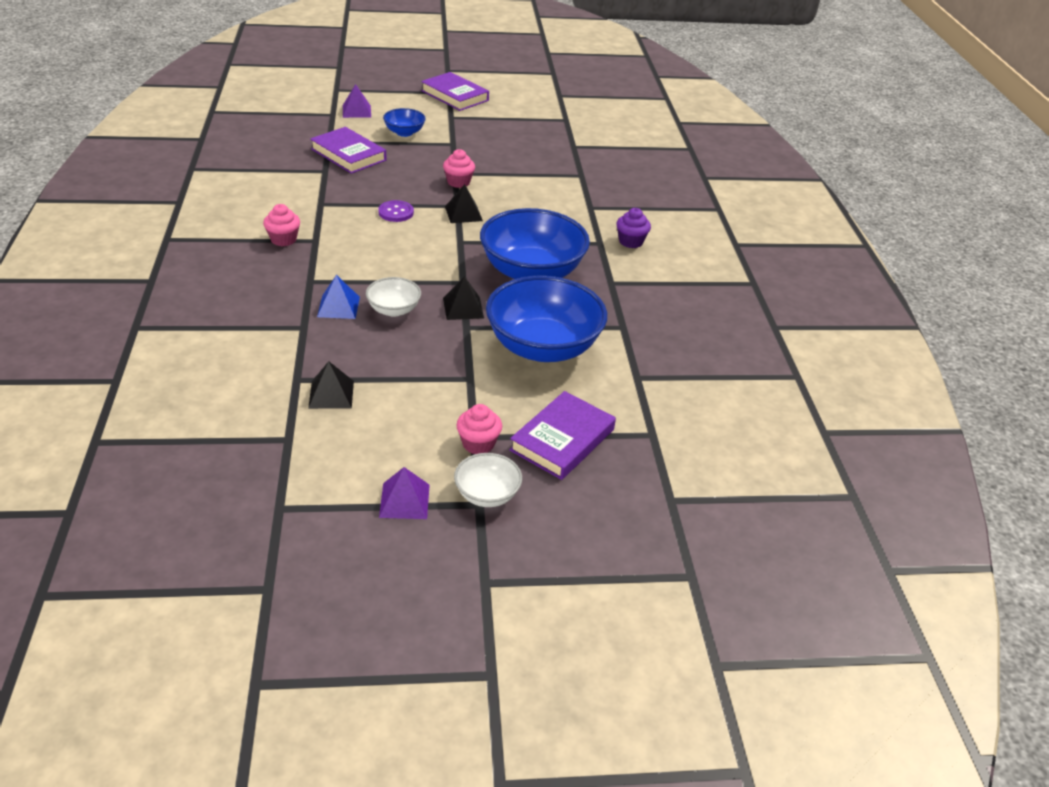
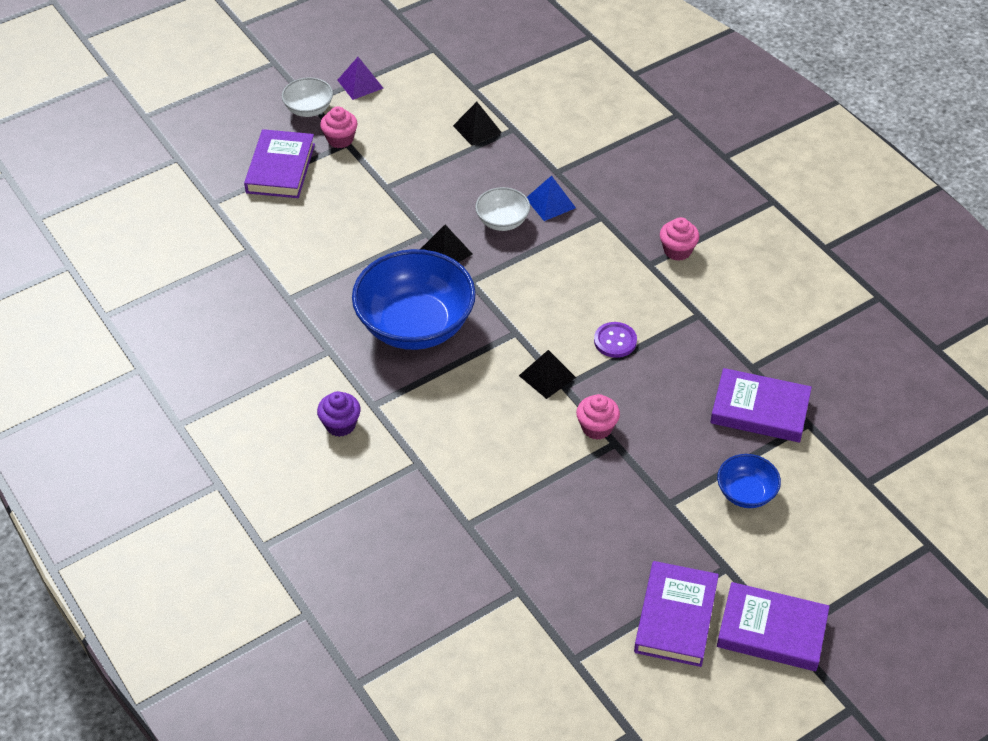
camera: 155 degrees right, 10 degrees up
purple pyramid [343,84,371,118] -> none
blue bowl [486,276,607,362] -> none
none -> purple book [634,561,719,667]

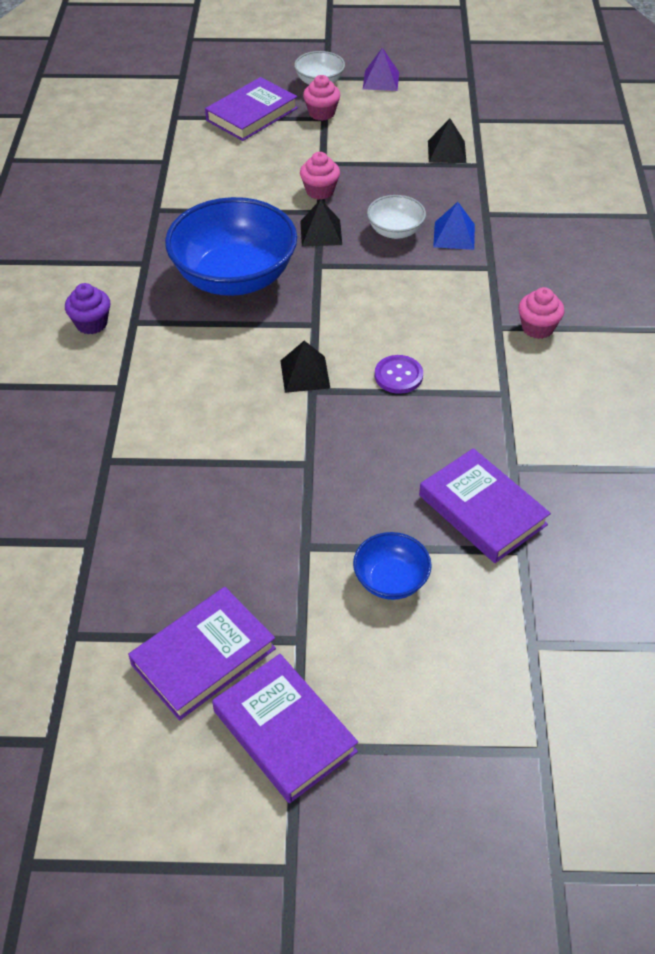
camera: 35 degrees right, 0 degrees up
pink cupcake [576,394,620,440] -> pink cupcake moved to [300,152,340,200]

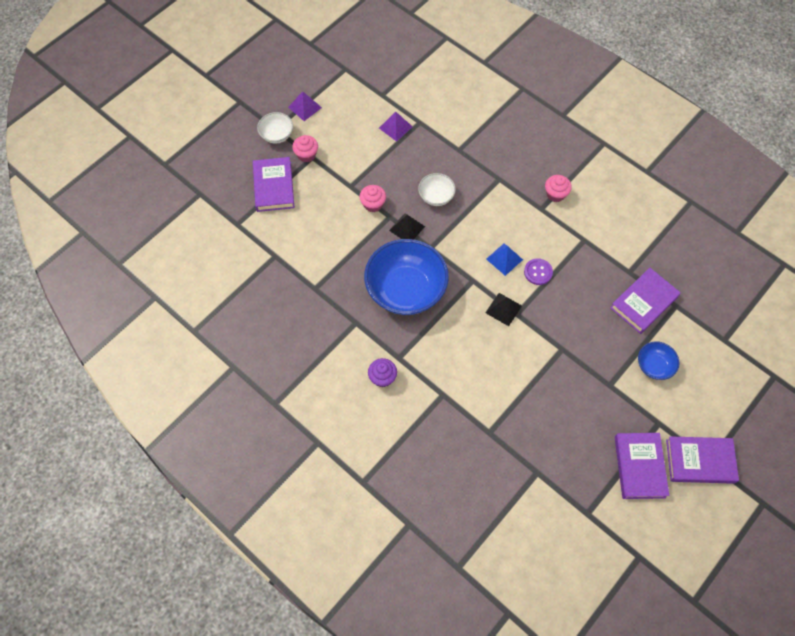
camera: 50 degrees left, 15 degrees up
purple book [419,448,551,563] -> purple book turned 45 degrees counterclockwise [610,268,681,334]
black pyramid [428,119,466,163] -> purple pyramid [379,112,413,142]
blue pyramid [433,202,475,250] -> blue pyramid moved to [486,244,523,276]

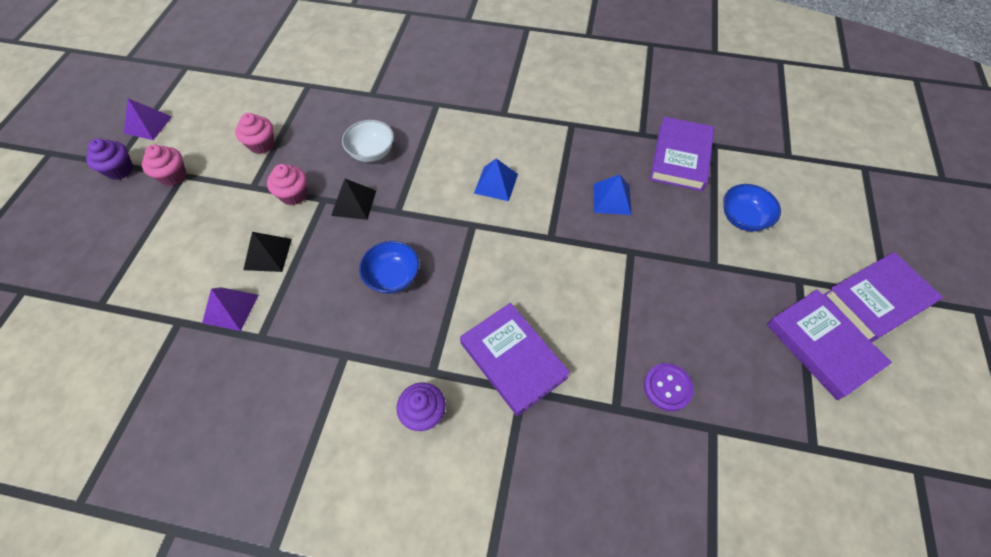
camera: 30 degrees left, 5 degrees down
purple book [253,157,295,212] -> purple book moved to [460,303,570,416]
white bowl [257,112,293,144] -> purple cupcake [86,138,133,180]
blue bowl [364,239,449,315] -> blue bowl [359,241,419,294], size x0.48
purple pyramid [379,112,413,142] -> purple pyramid moved to [202,287,258,331]
black pyramid [486,293,522,326] -> black pyramid moved to [243,232,292,272]
purple button [524,258,553,285] -> purple button moved to [644,363,694,411]
pink cupcake [545,175,572,202] -> pink cupcake moved to [235,113,275,154]
none -> blue pyramid [594,174,631,215]

